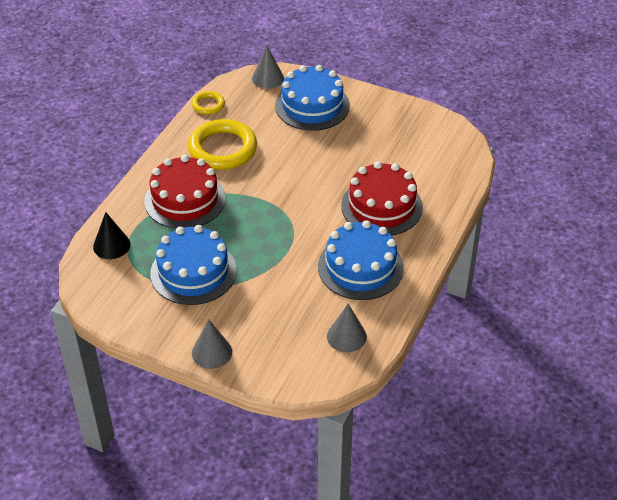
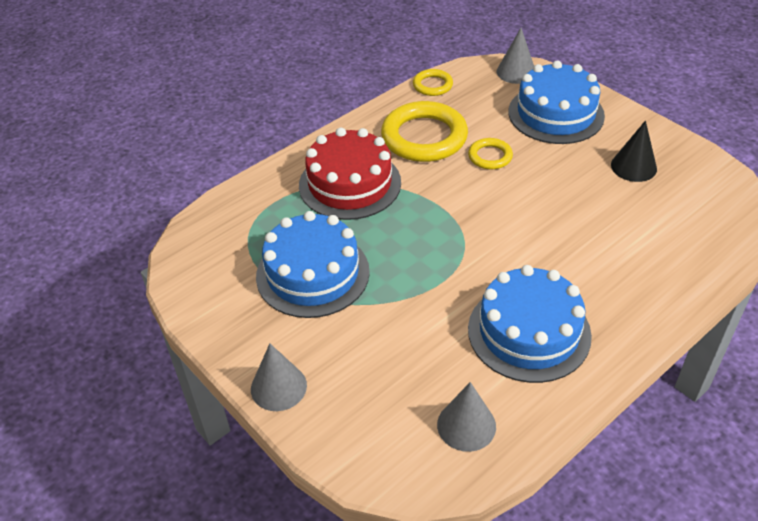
camera: 25 degrees right, 0 degrees up
black cone [93,212,130,259] -> black cone moved to [611,120,657,182]
red cake [341,161,423,235] -> none
none -> yellow ring [468,138,513,170]

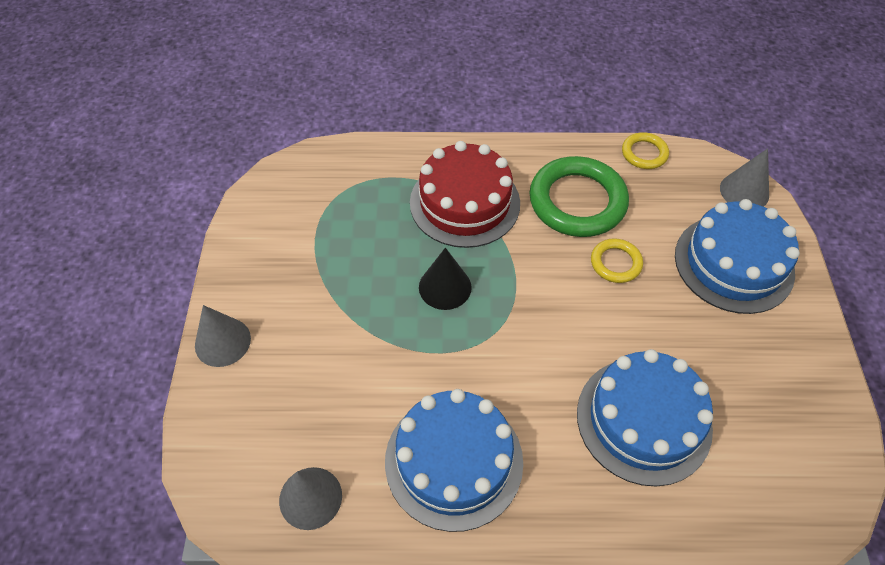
camera: 40 degrees right, 10 degrees up
blue cake [256,211,370,318] -> blue cake moved to [577,349,713,486]
yellow ring [381,101,468,162] -> green ring [530,156,629,237]
black cone [611,120,657,182] -> black cone moved to [419,248,472,310]

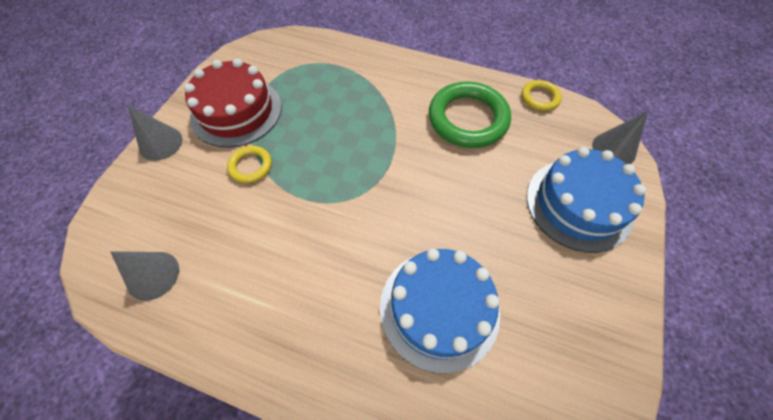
camera: 20 degrees right, 5 degrees up
blue cake [385,389,523,532] -> none
red cake [410,141,520,248] -> red cake moved to [184,59,282,147]
black cone [419,248,472,310] -> none
yellow ring [591,238,643,283] -> yellow ring moved to [227,146,272,183]

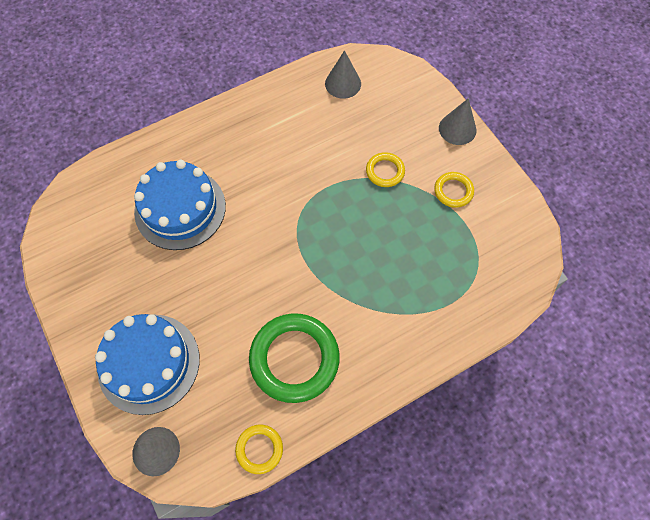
camera: 130 degrees right, 5 degrees up
red cake [184,59,282,147] -> yellow ring [434,172,474,208]

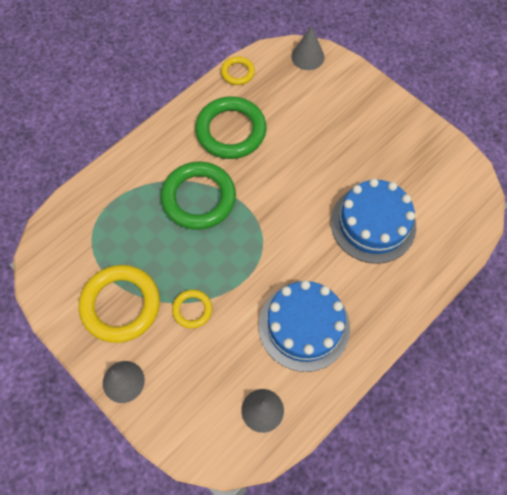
camera: 165 degrees right, 0 degrees up
blue cake [95,314,200,415] -> blue cake moved to [259,280,350,372]
yellow ring [434,172,474,208] -> yellow ring [79,265,160,343], size x2.00
none -> green ring [161,161,236,230]

